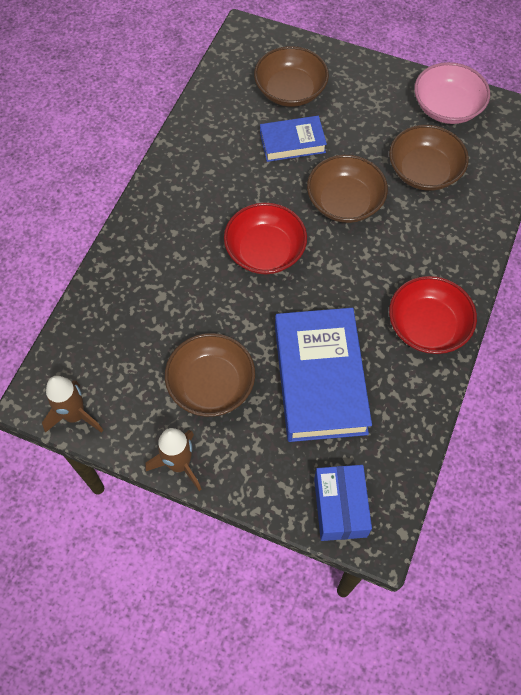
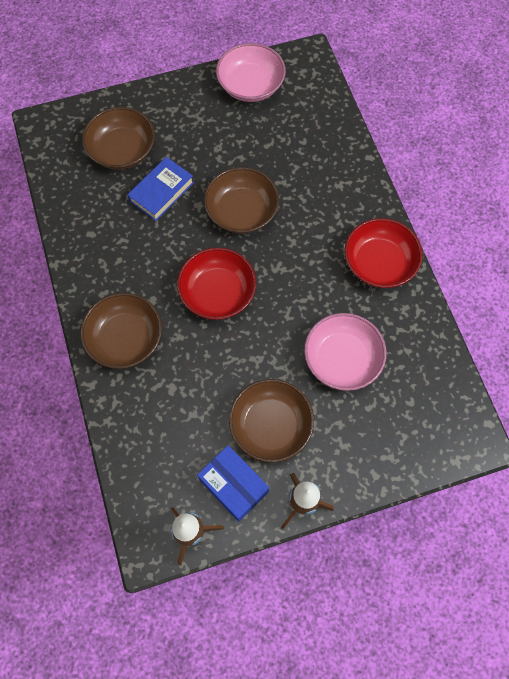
camera: 40 degrees left, 5 degrees up
blue book [275,308,372,442] -> pink bowl [304,313,387,391]
blue box [314,465,372,541] -> blue box moved to [197,445,269,522]
brown bowl [389,125,469,191] -> brown bowl moved to [80,293,162,369]

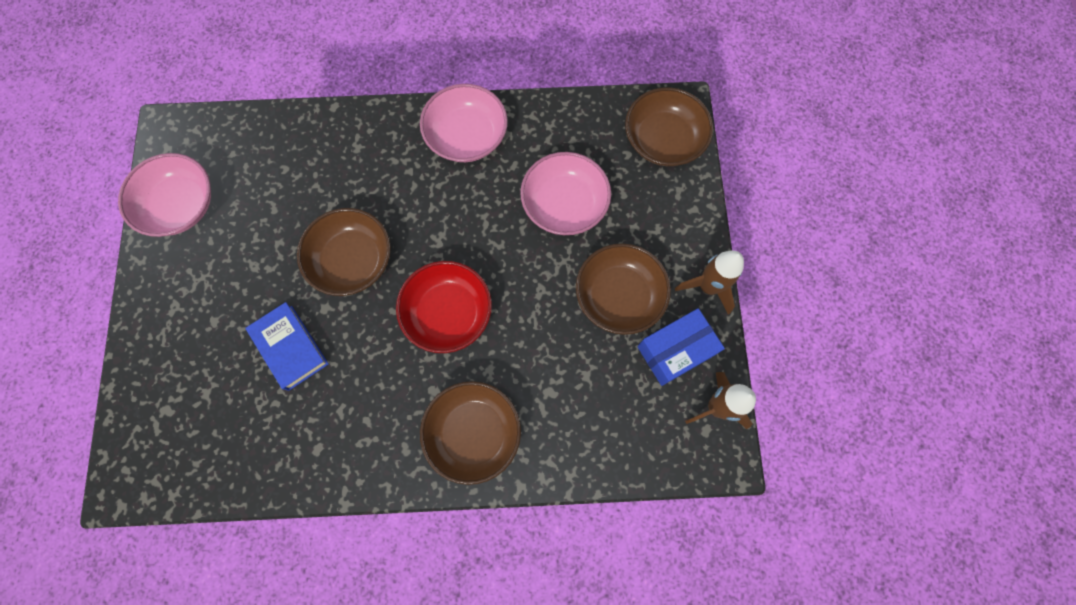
camera: 75 degrees left, 5 degrees up
brown bowl [82,107,155,170] -> brown bowl moved to [625,87,713,166]
red bowl [345,218,423,288] -> pink bowl [420,84,508,162]

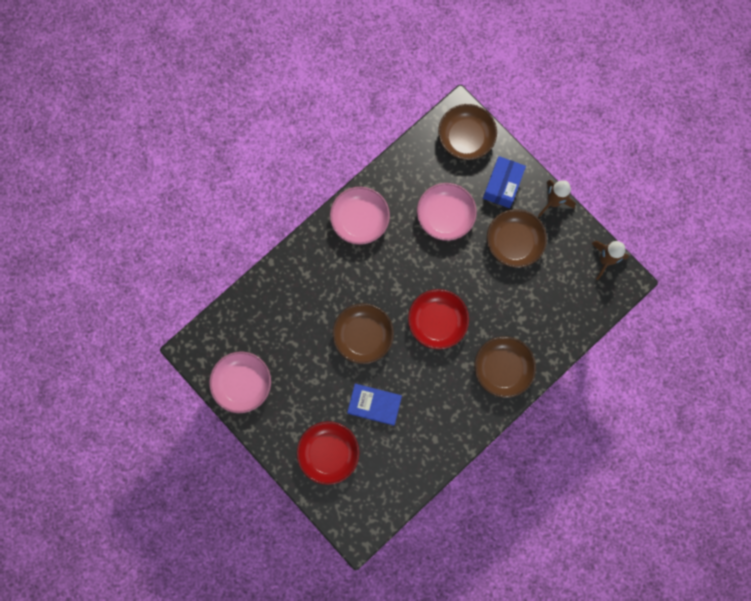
camera: 40 degrees left, 5 degrees up
blue box [637,308,725,386] -> blue box moved to [483,156,526,208]
none -> red bowl [297,421,359,485]

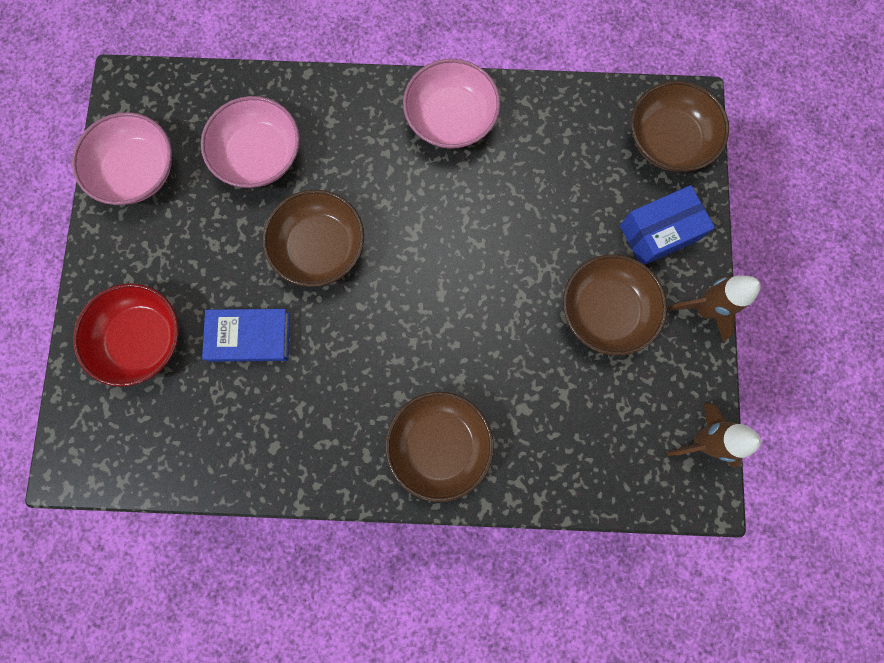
camera: 45 degrees right, 0 degrees up
blue book [347,384,402,426] -> blue book turned 60 degrees counterclockwise [202,309,290,362]
red bowl [408,289,469,350] -> none
pink bowl [417,183,477,241] -> pink bowl moved to [201,96,300,188]

